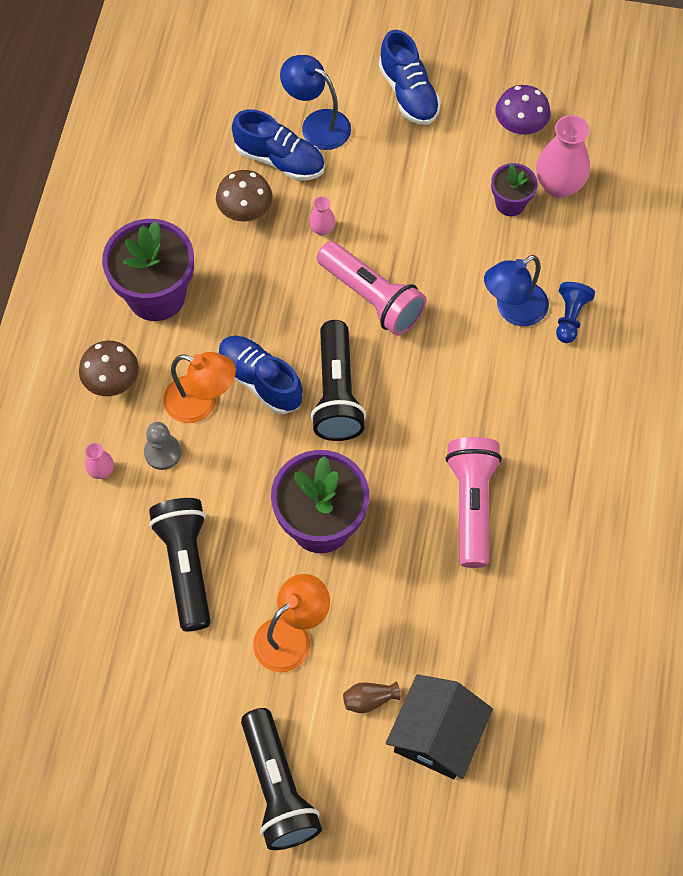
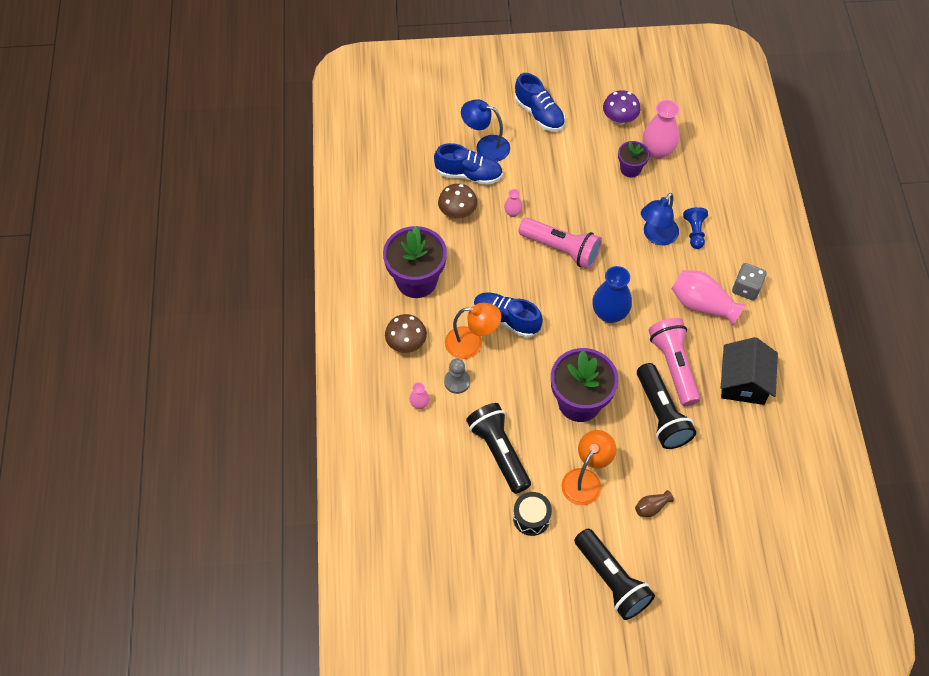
camera: 15 degrees left, 5 degrees down
black flashlight [311,320,366,441] -> black flashlight moved to [637,363,696,449]
black house [386,674,493,779] -> black house moved to [721,337,778,405]
none -> black drum [513,492,552,536]
none -> blue vase [592,266,632,323]
none -> pink vase [672,270,746,325]
none -> grey dice [732,263,766,301]

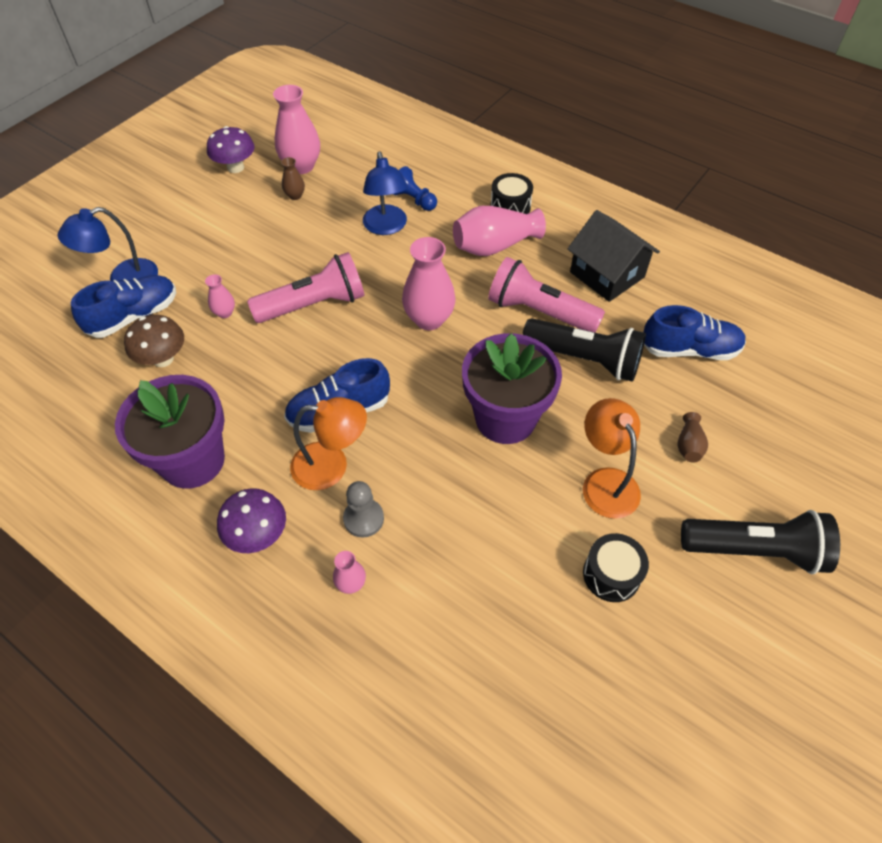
camera: 50 degrees left, 5 degrees down
brown mushroom [385,314,427,353] -> purple mushroom [217,488,286,553]
orange lamp [445,303,501,359] -> orange lamp turned 45 degrees clockwise [290,397,367,490]
black flashlight [466,403,531,494] -> none
blue shoe [515,73,565,132] -> blue shoe moved to [644,305,746,360]
blue vase [592,266,632,323] -> pink vase [402,237,456,330]
purple flower pot [618,141,650,178] -> brown vase [281,157,305,200]
grey dice [732,263,766,301] -> black drum [490,173,533,214]

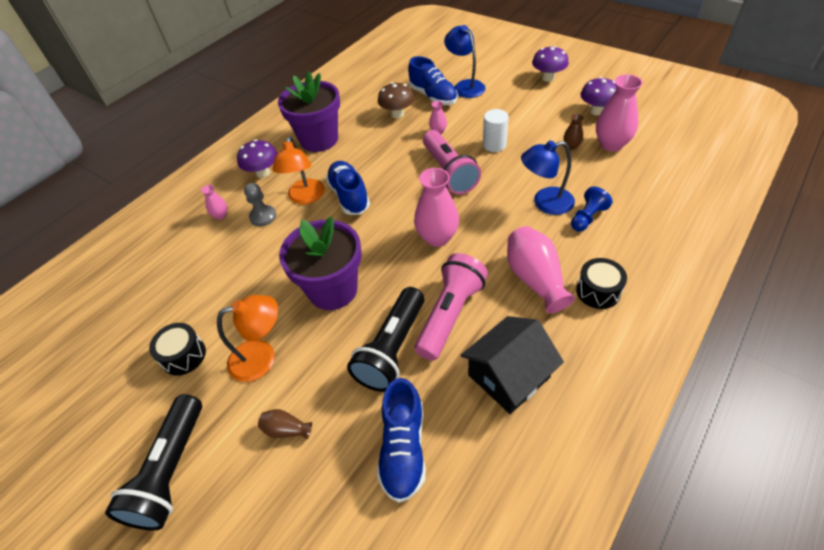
camera: 95 degrees right, 5 degrees down
none -> white cylinder [483,109,509,152]
none -> purple mushroom [532,46,569,82]

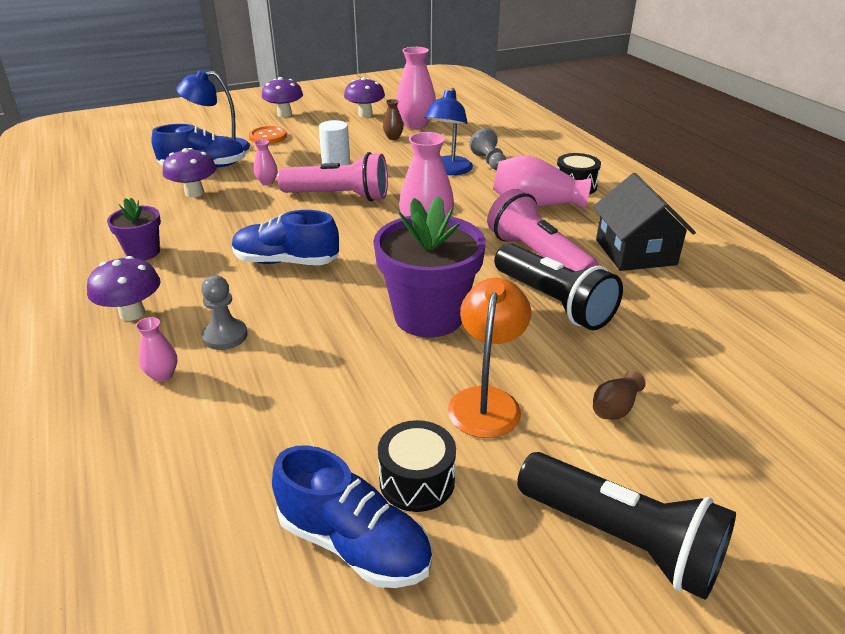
camera: 65 degrees left, 15 degrees down
orange lamp [272,136,325,204] -> none
purple flower pot [278,71,340,152] -> purple flower pot [107,198,161,261], size x0.53
blue shoe [377,378,426,503] -> blue shoe moved to [272,445,432,588]
brown mushroom [378,82,415,118] -> purple mushroom [163,148,216,197]
blue pawn [571,187,613,232] -> grey pawn [469,128,506,170]
none -> orange button [249,126,287,144]

